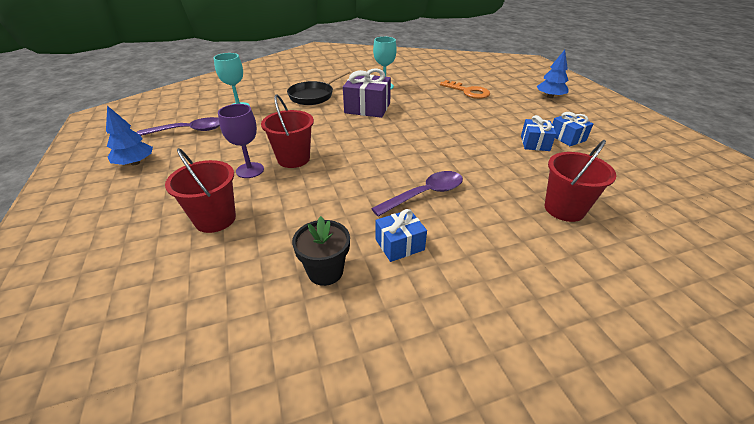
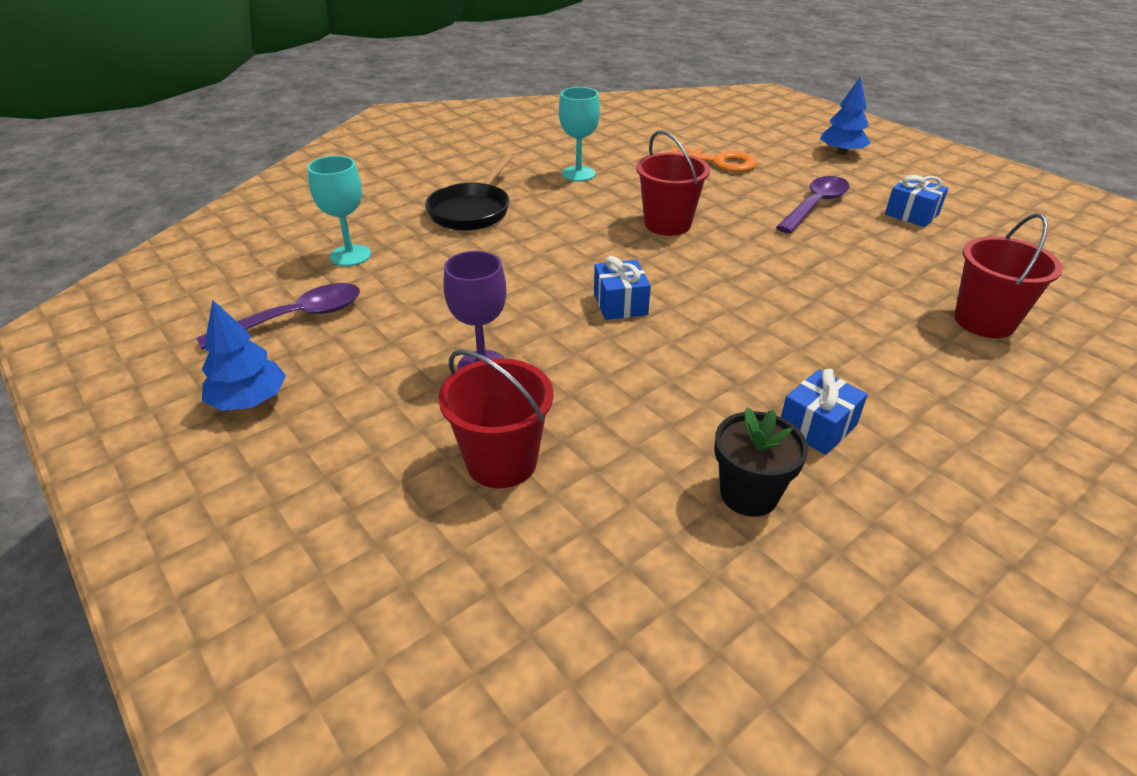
camera: 20 degrees left, 0 degrees up
red bucket [261,94,314,168] -> red bucket moved to [636,130,710,236]
purple gift [343,68,391,118] -> none
purple spoon [371,171,463,217] -> purple spoon moved to [776,176,850,233]
blue gift [521,115,556,151] -> blue gift moved to [594,256,651,320]

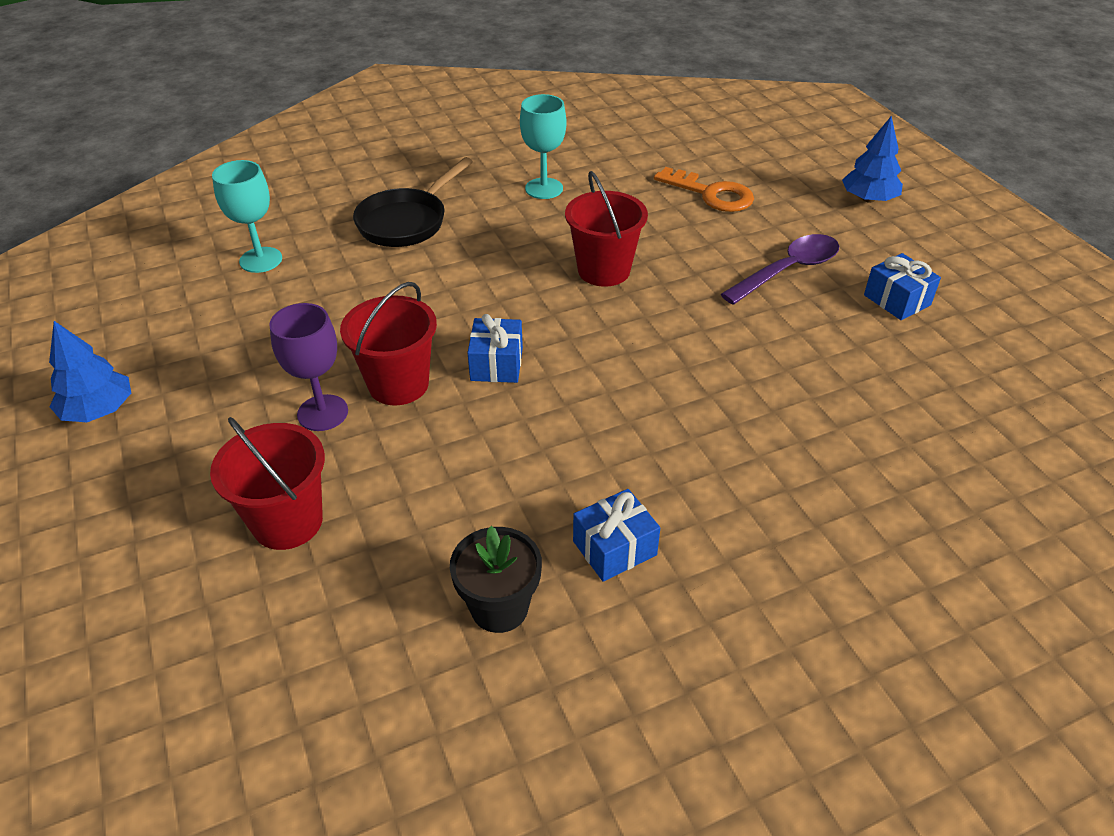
camera: 15 degrees right, 5 degrees up
purple spoon [197,283,360,350] -> none
red bucket [954,213,1063,338] -> red bucket moved to [340,282,437,405]

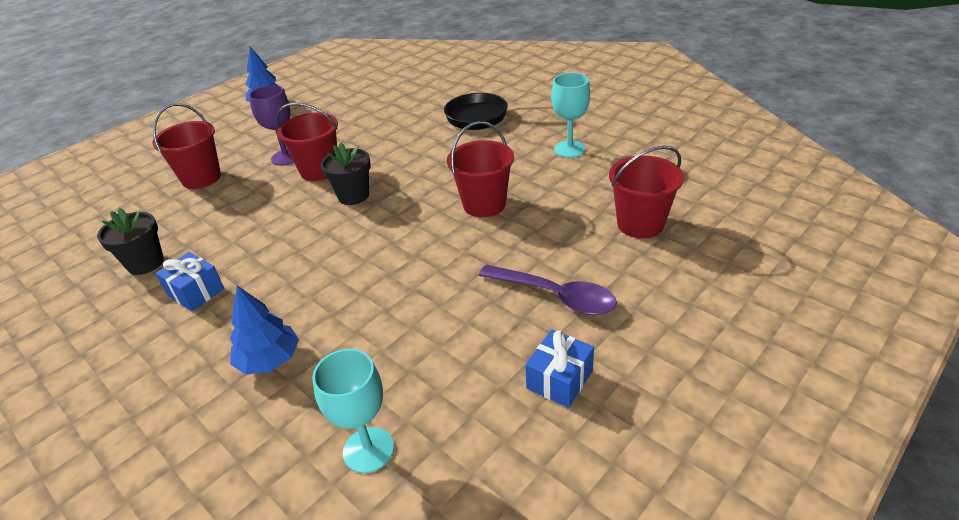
camera: 70 degrees right, 5 degrees down
turquoise goblet [212,160,282,273] -> turquoise goblet moved to [312,349,394,473]
blue gift [467,314,523,383] -> black flower pot [320,143,371,205]
orange key [654,167,754,212] -> red bucket [609,146,684,239]
blue tree [842,116,903,203] -> blue tree moved to [230,286,299,374]

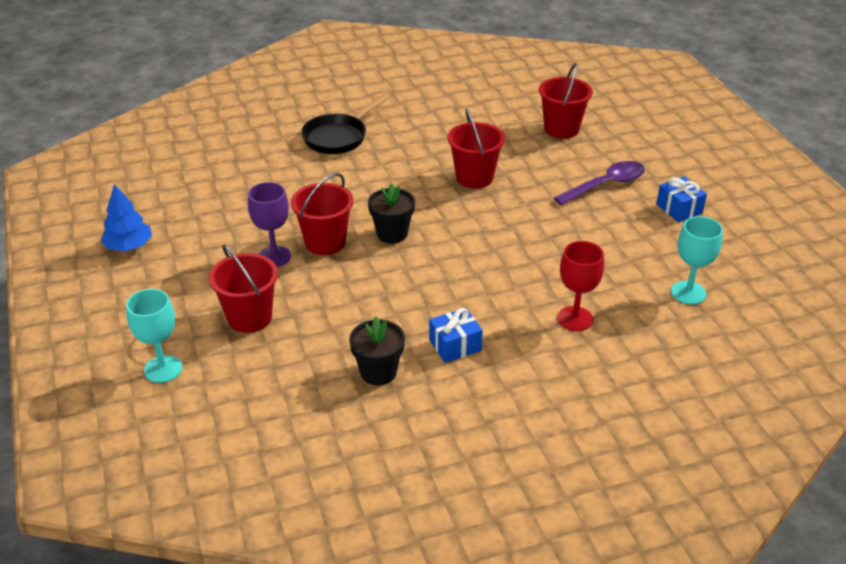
camera: 65 degrees left, 0 degrees up
blue tree [230,286,299,374] -> red goblet [557,241,604,331]
turquoise goblet [551,73,590,158] -> turquoise goblet moved to [126,289,182,383]

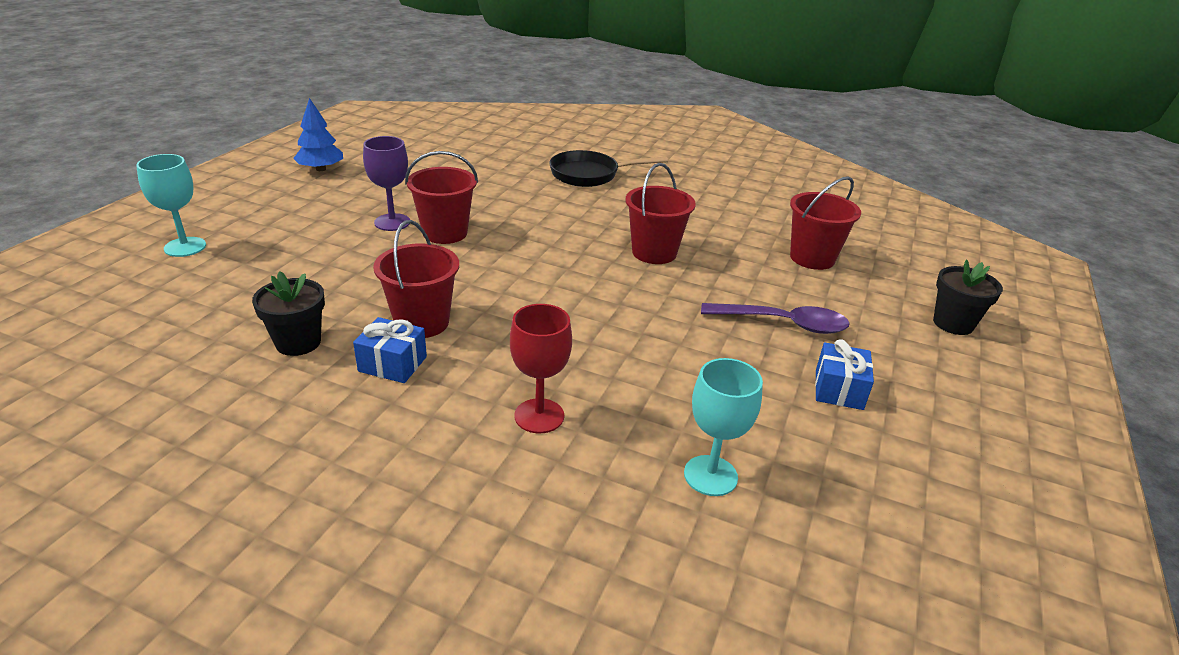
camera: 40 degrees right, 5 degrees down
red bucket [209,244,278,333] -> red bucket moved to [373,220,459,338]
black flower pot [368,183,415,243] -> black flower pot moved to [933,259,1003,335]

